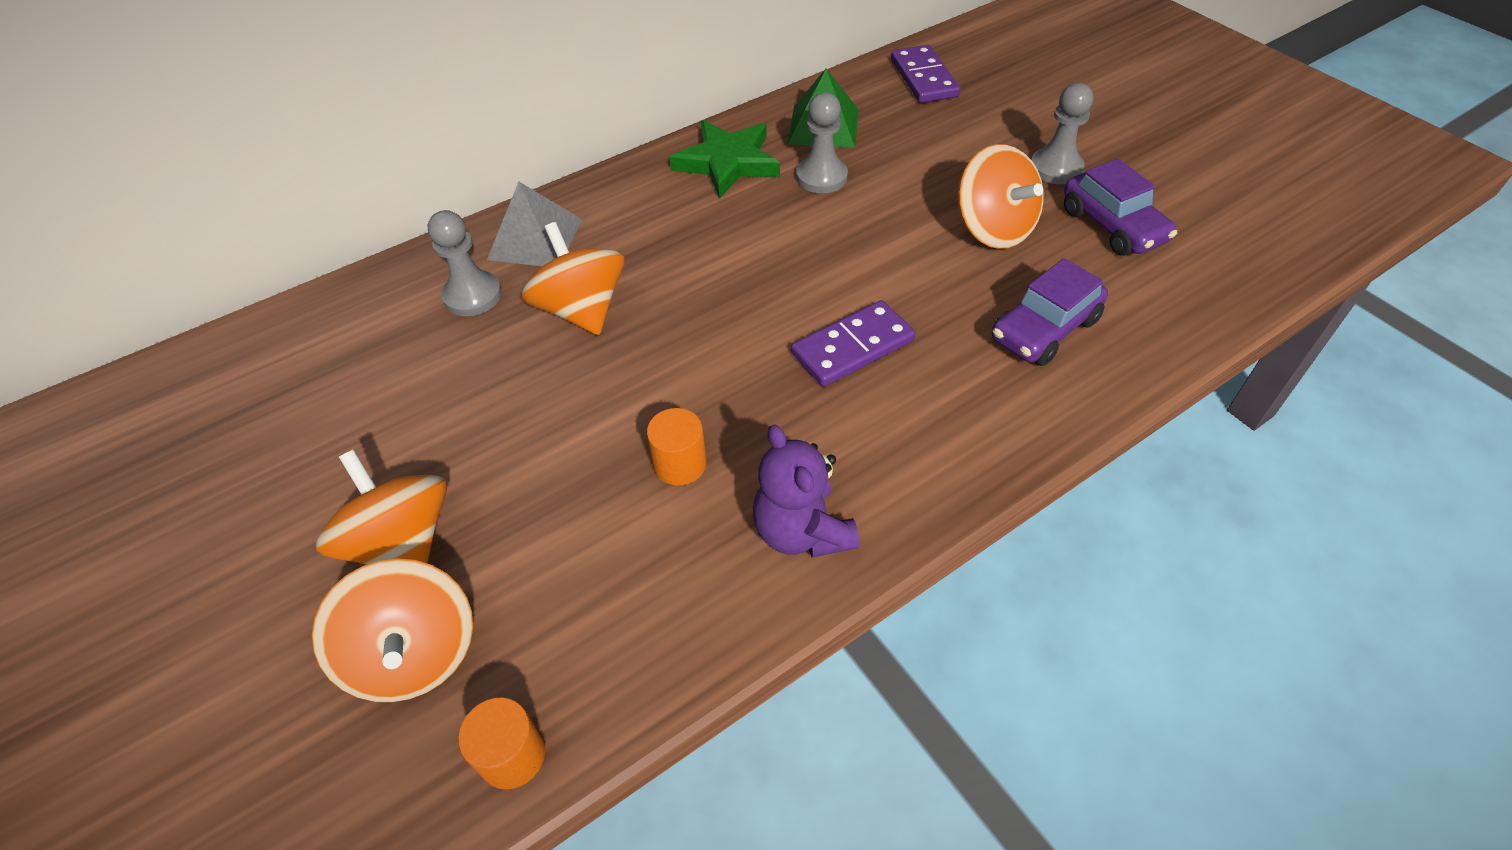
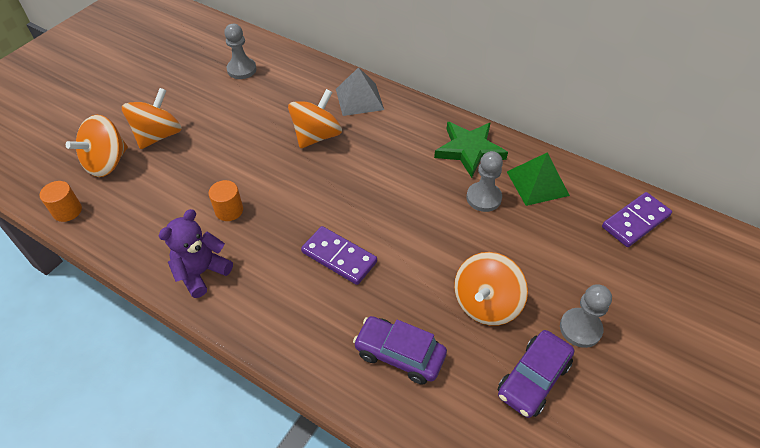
camera: 65 degrees right, 0 degrees up
grey pawn [428,210,502,316] -> grey pawn moved to [224,24,257,79]

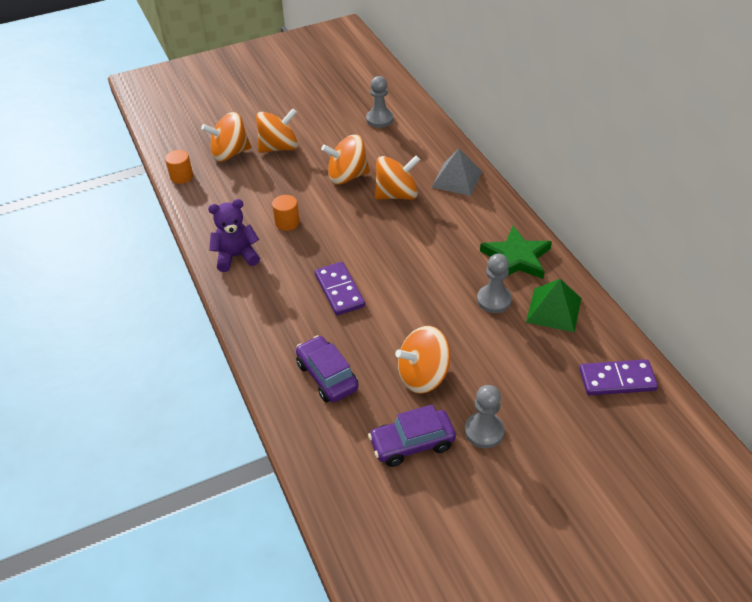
camera: 35 degrees right, 5 degrees down
none -> orange spinning top [321,135,370,185]

